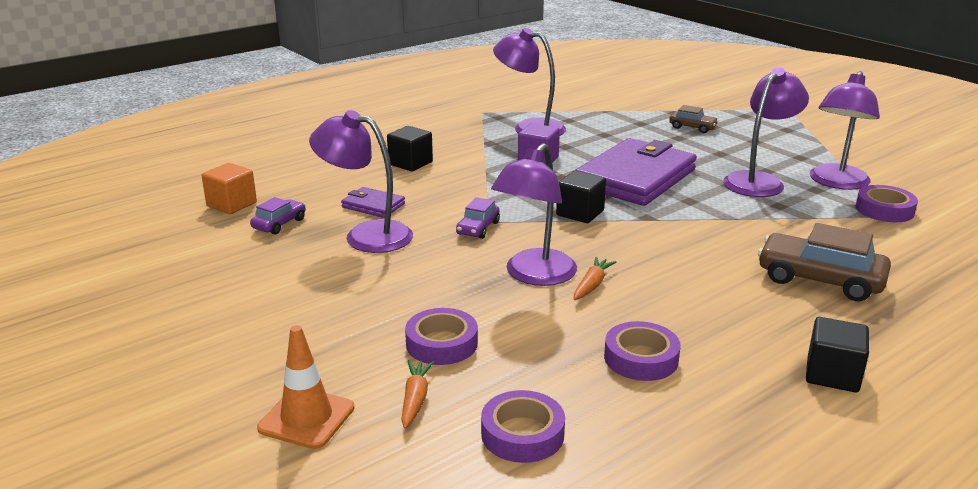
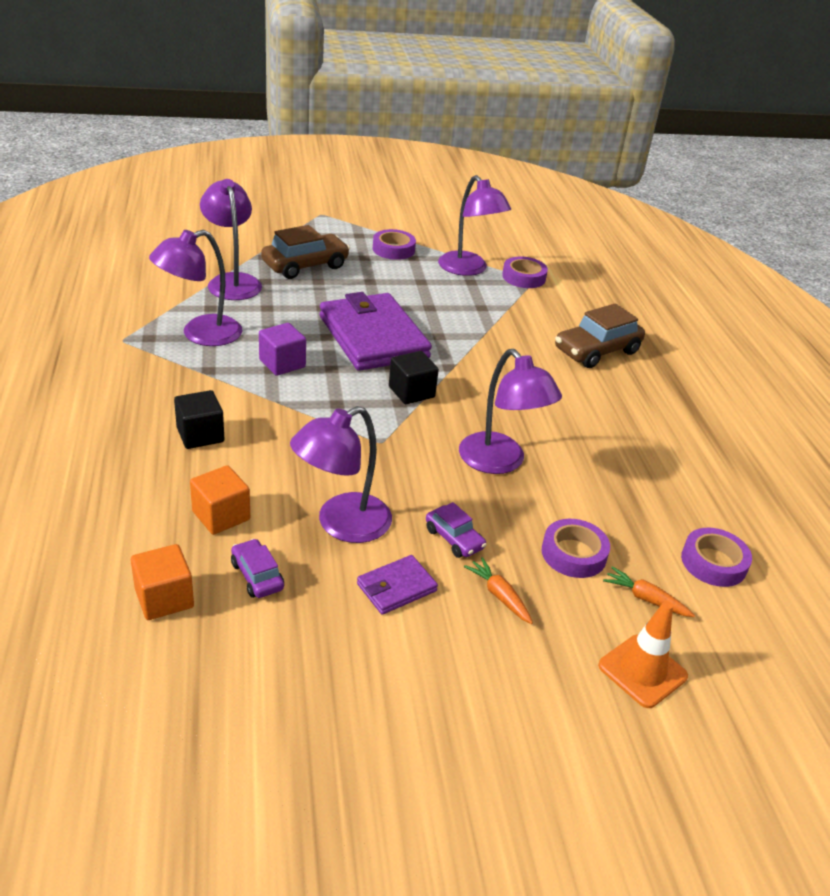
camera: 65 degrees left, 10 degrees up
purple wallet [341,187,405,218] -> purple wallet moved to [357,555,438,615]
purple car [456,197,500,239] -> purple car moved to [426,502,487,558]
orange carrot [574,257,617,300] -> orange carrot moved to [464,557,533,624]
purple tape [604,321,681,381] -> purple tape moved to [373,229,416,260]
brown car [669,105,719,133] -> brown car [261,225,350,279], size x1.85
purple lamp [723,67,809,197] -> purple lamp moved to [200,179,262,300]
black cube [806,317,869,392] -> none
none -> orange cube [190,465,250,535]

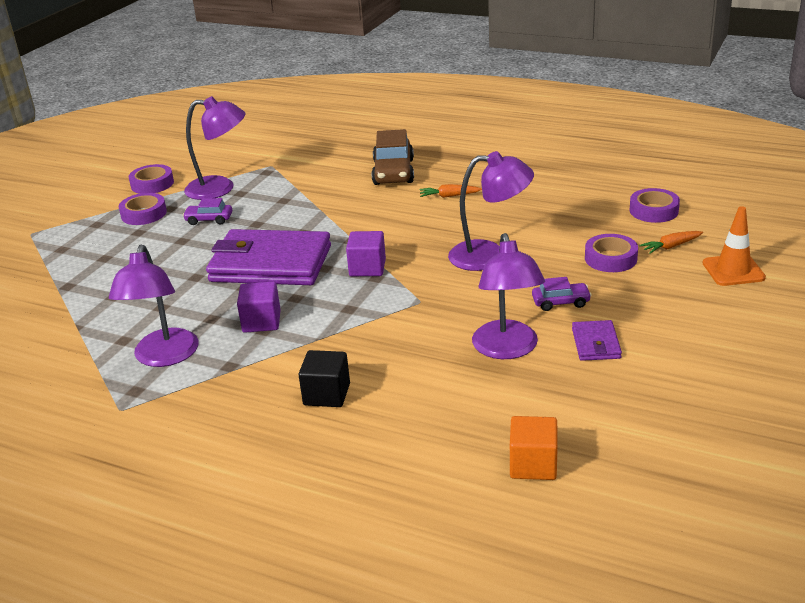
camera: 50 degrees left, 5 degrees down
orange cube [190,465,250,535] -> none
purple lamp [200,179,262,300] -> none
purple car [231,539,284,598] -> purple car moved to [183,198,232,225]
brown car [261,225,350,279] -> none
black cube [389,351,439,404] -> purple cube [346,231,386,276]
orange carrot [464,557,533,624] -> orange carrot moved to [419,184,482,198]
purple tape [502,256,548,288] -> purple tape moved to [129,164,174,194]

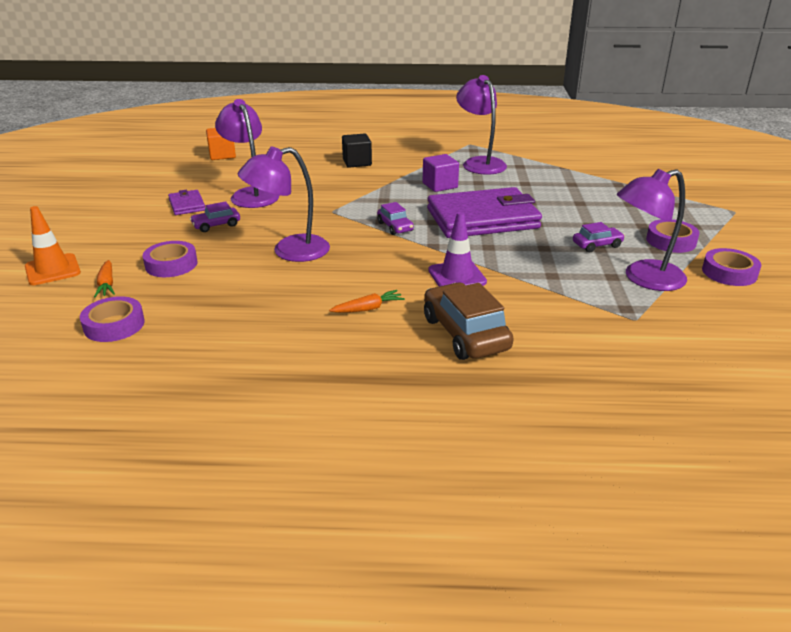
camera: 155 degrees right, 0 degrees up
purple cube [346,231,386,276] -> purple car [377,202,414,235]
orange carrot [639,231,703,254] -> orange carrot turned 120 degrees clockwise [94,260,115,297]
none -> purple traffic cone [428,212,487,286]

